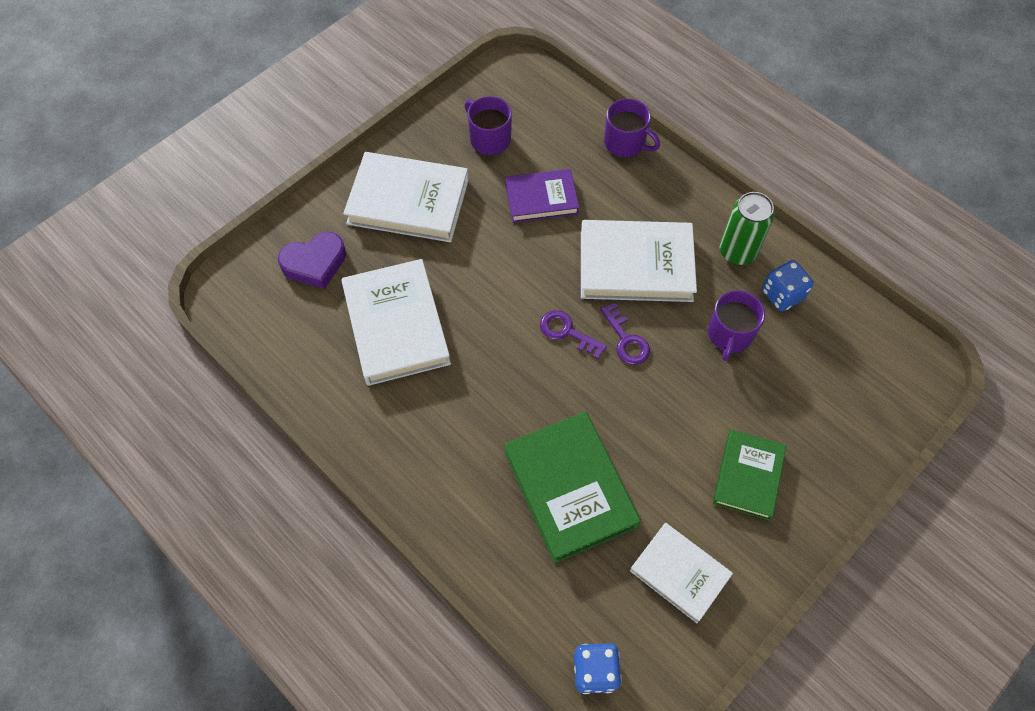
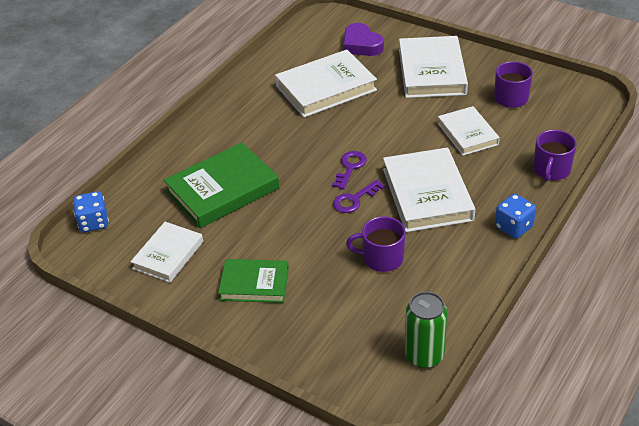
camera: 80 degrees right, 20 degrees down
purple book [505,169,579,223] -> white book [438,106,500,156]
green can [720,192,774,265] -> green can moved to [405,292,447,368]
blue dice [762,260,814,311] -> blue dice moved to [495,194,536,239]

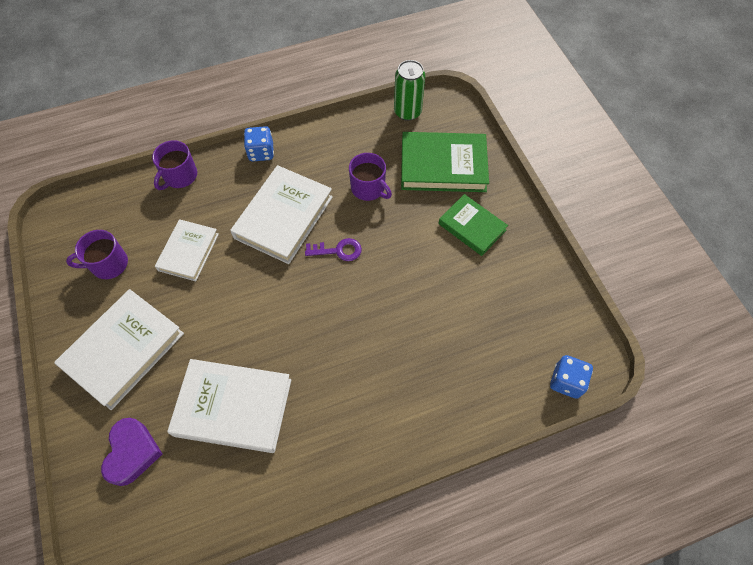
camera: 145 degrees left, 20 degrees up
white book [130,222,203,283] -> none
green book [164,143,279,228] -> green book moved to [401,132,489,192]
purple key [332,151,367,189] -> none
purple mug [533,130,576,182] -> purple mug turned 150 degrees clockwise [152,140,197,190]

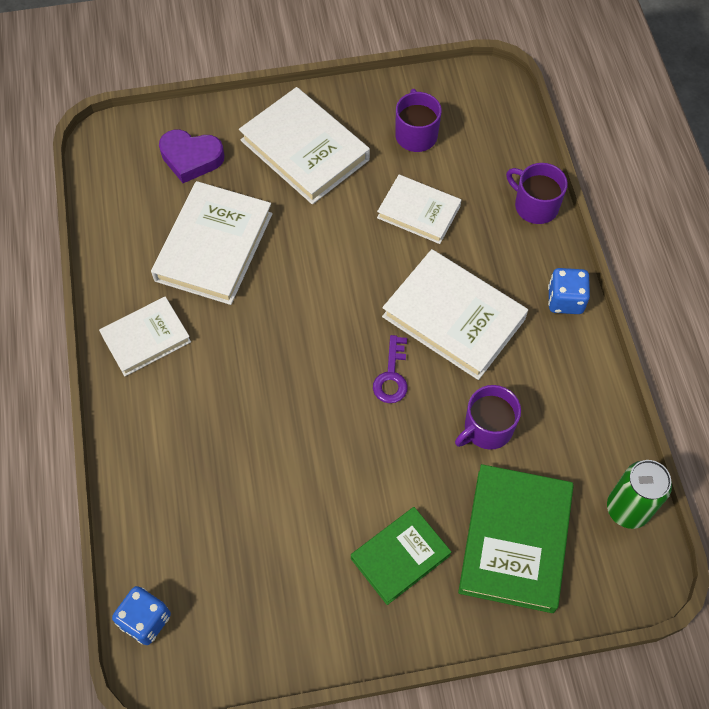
camera: 100 degrees right, 0 degrees up
none -> white book [99,297,191,376]

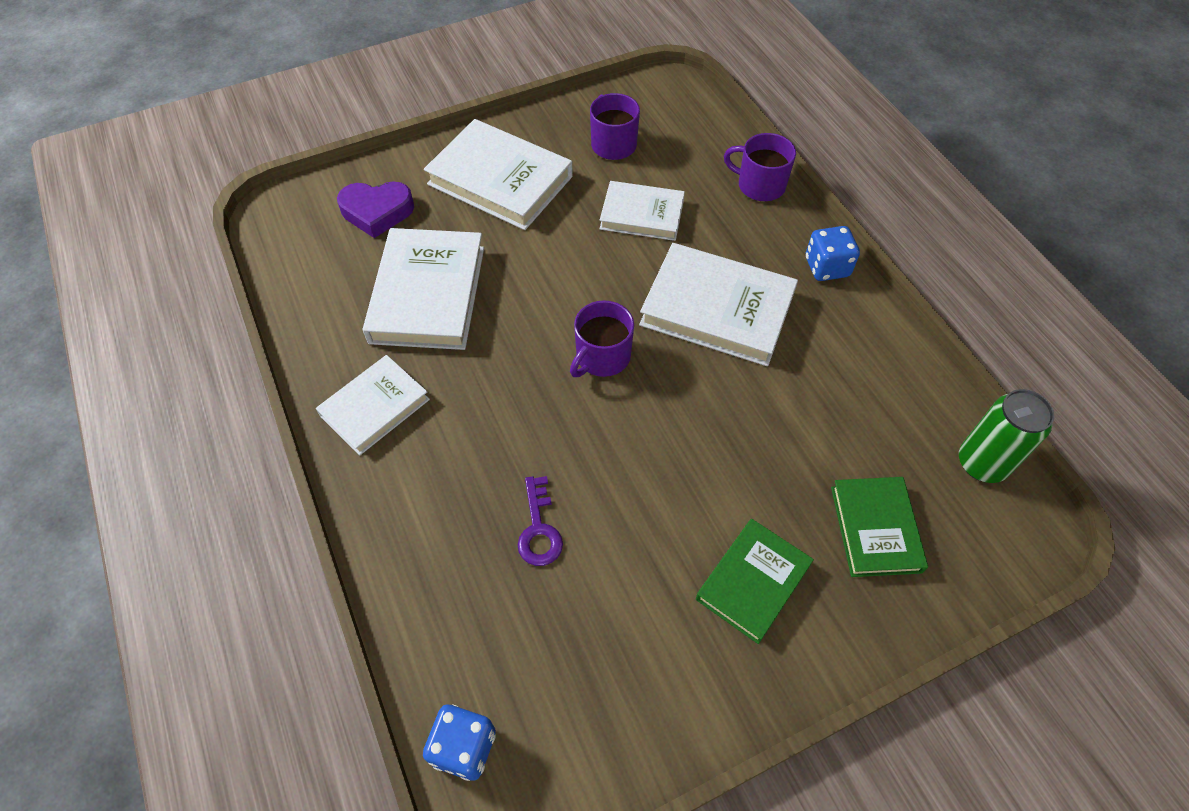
camera: 15 degrees left, 5 degrees down
purple key [373,335,408,403] -> purple key moved to [517,476,563,566]
purple mug [455,385,521,450] -> purple mug moved to [570,301,634,377]
green book [458,464,574,613] -> green book [831,477,928,577], size x0.62

